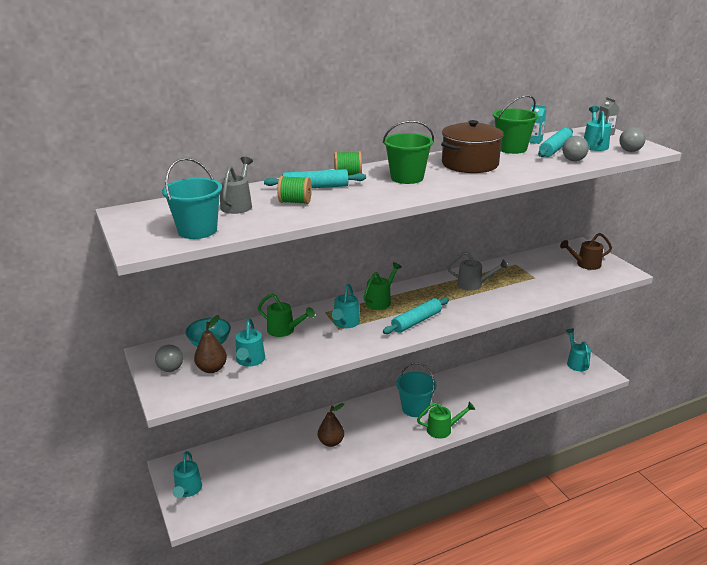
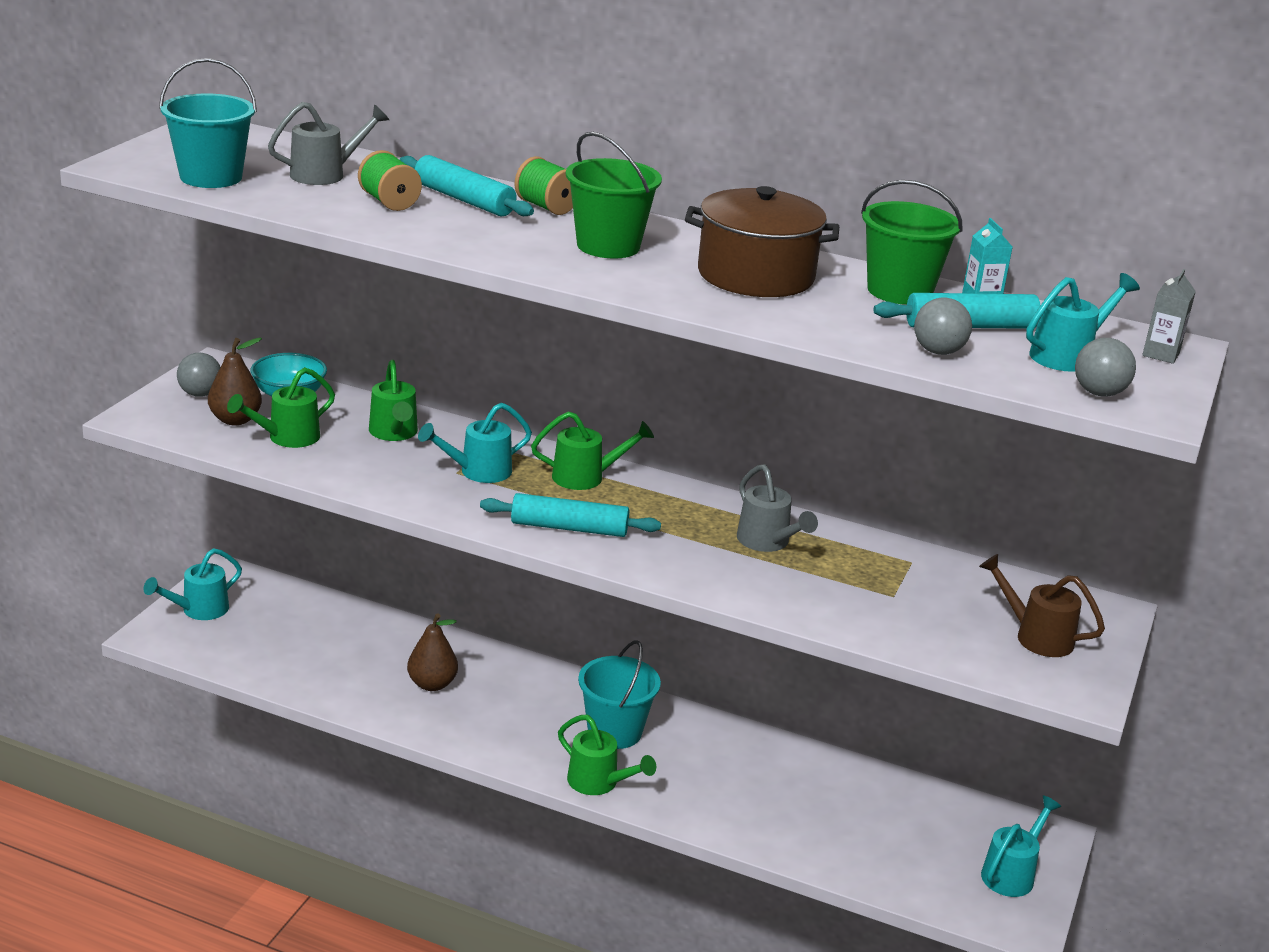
camera: 45 degrees right, 0 degrees up
turquoise watering can [236,318,265,367] -> green watering can [227,367,335,448]

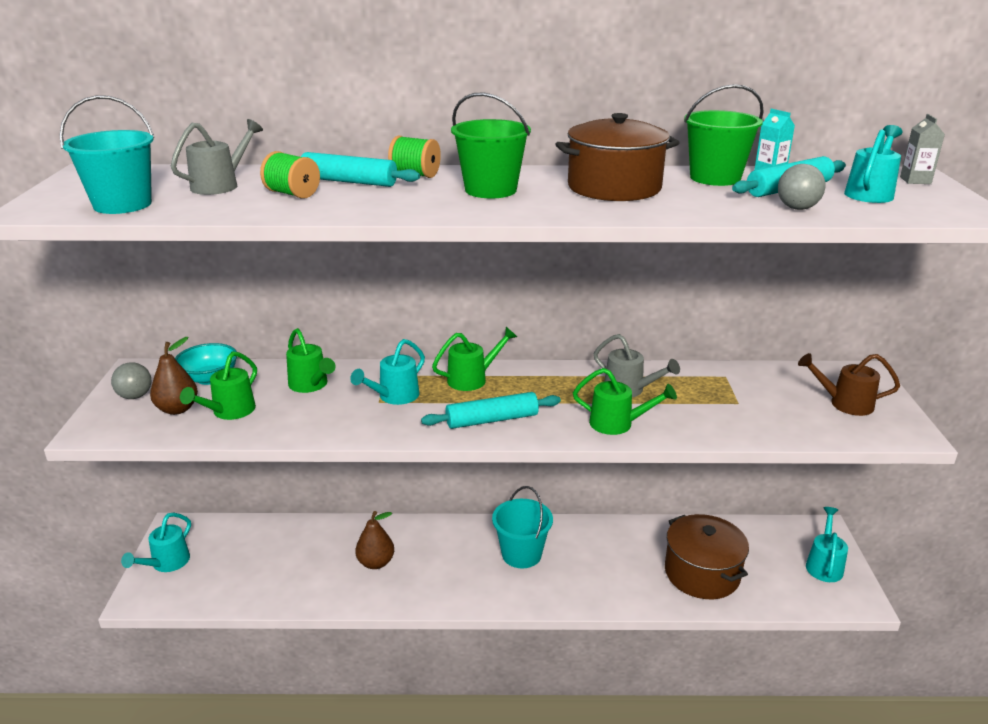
camera: 20 degrees left, 0 degrees up
green watering can [558,715,656,795] -> green watering can moved to [573,368,677,435]
grey ball [1075,338,1136,397] -> none
none -> brown pot [665,514,749,599]

